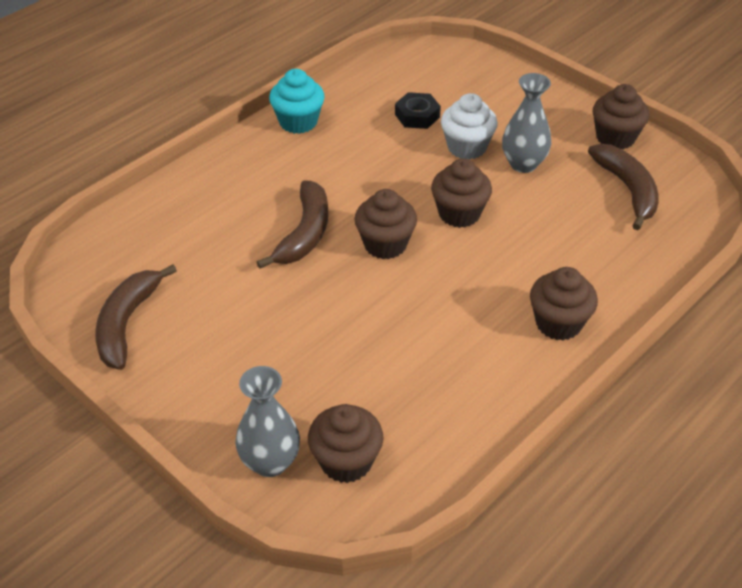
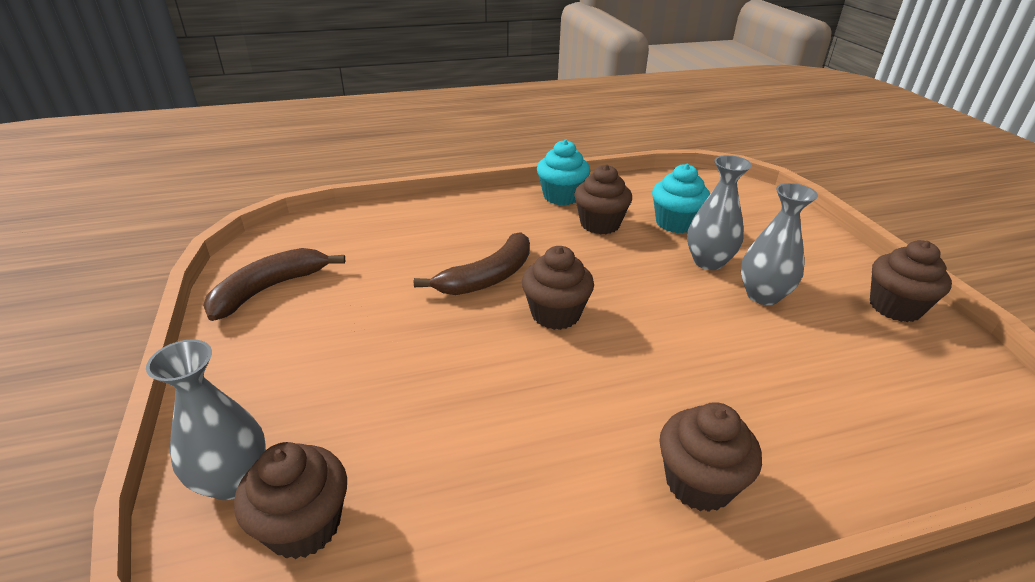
camera: 30 degrees right, 10 degrees down
black nut [395,92,441,129] -> turquoise cupcake [652,164,710,233]
brown cupcake [431,159,492,228] -> brown cupcake moved to [574,164,632,234]
white cupcake [441,93,498,160] -> grey vase [687,155,752,270]
brown banana [588,144,659,230] -> none

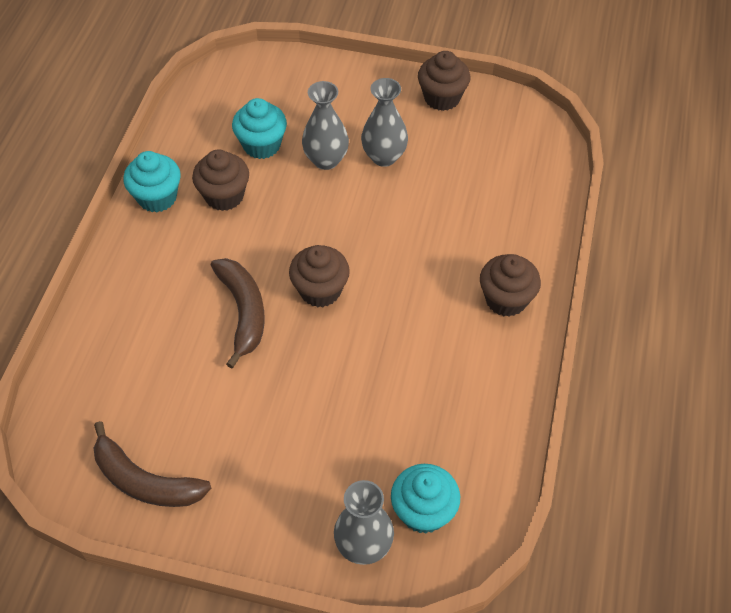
camera: 60 degrees left, 20 degrees up
brown banana [203,248,345,321] -> brown banana turned 45 degrees counterclockwise [94,421,211,507]
brown cupcake [234,442,347,559] -> turquoise cupcake [391,464,460,534]

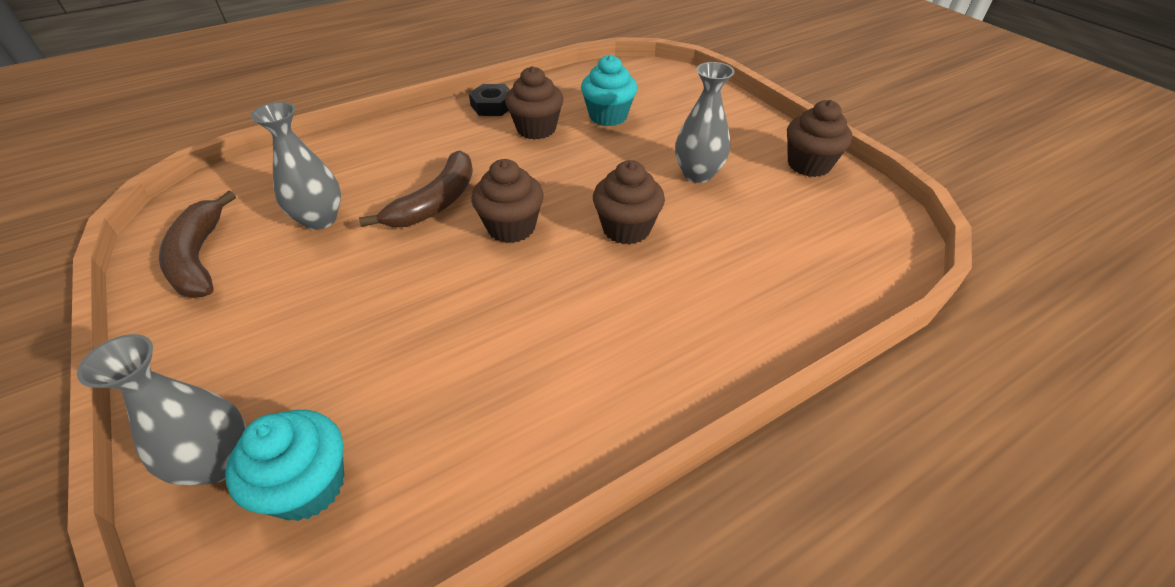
camera: 45 degrees right, 10 degrees down
turquoise cupcake [123,151,181,212] -> black nut [469,84,510,116]
grey vase [302,81,349,170] -> grey vase moved to [251,102,341,230]
brown cupcake [480,254,541,317] -> brown cupcake moved to [593,160,665,245]

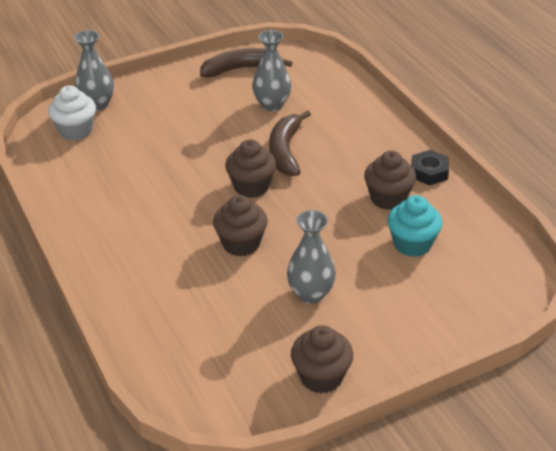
camera: 95 degrees right, 5 degrees down
turquoise cupcake [225,410,344,521] -> white cupcake [48,85,96,141]
brown banana [359,151,473,227] -> brown banana turned 60 degrees clockwise [269,110,311,176]

